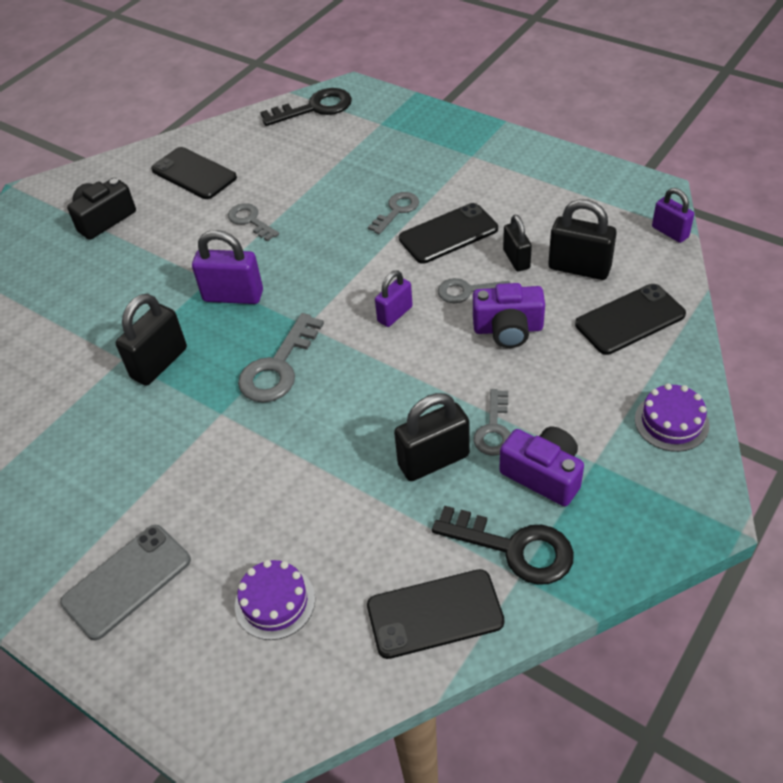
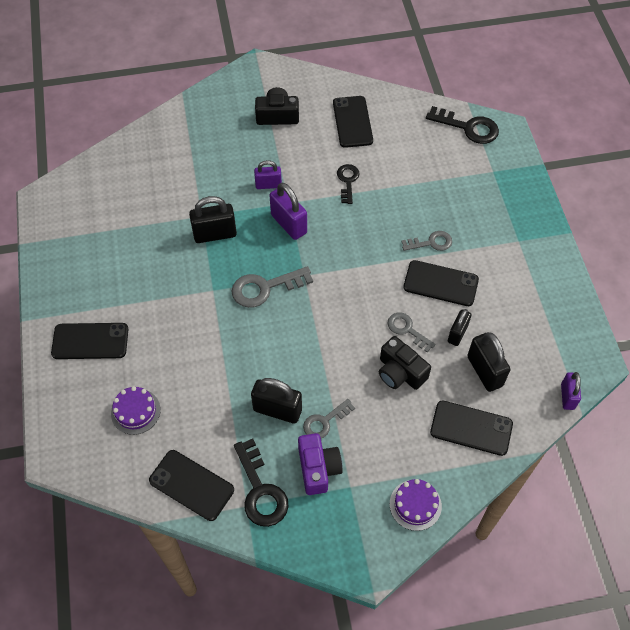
camera: 40 degrees right, 10 degrees up
grey phone [60,525,191,641] -> black phone [51,323,128,359]
grey key [228,203,279,241] -> black key [337,164,360,204]
purple padlock [375,270,413,327] -> purple padlock moved to [254,160,282,189]
purple camera [473,283,545,348] -> black camera [379,336,431,390]

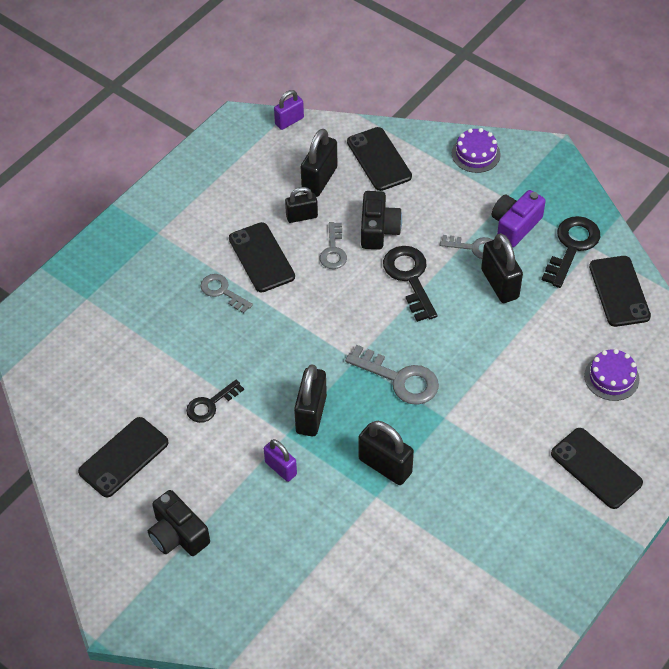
camera: 130 degrees left, 5 degrees down
purple padlock [270,183,307,240] -> black padlock [294,365,327,436]
black key [426,106,499,144] -> black key moved to [383,246,437,322]

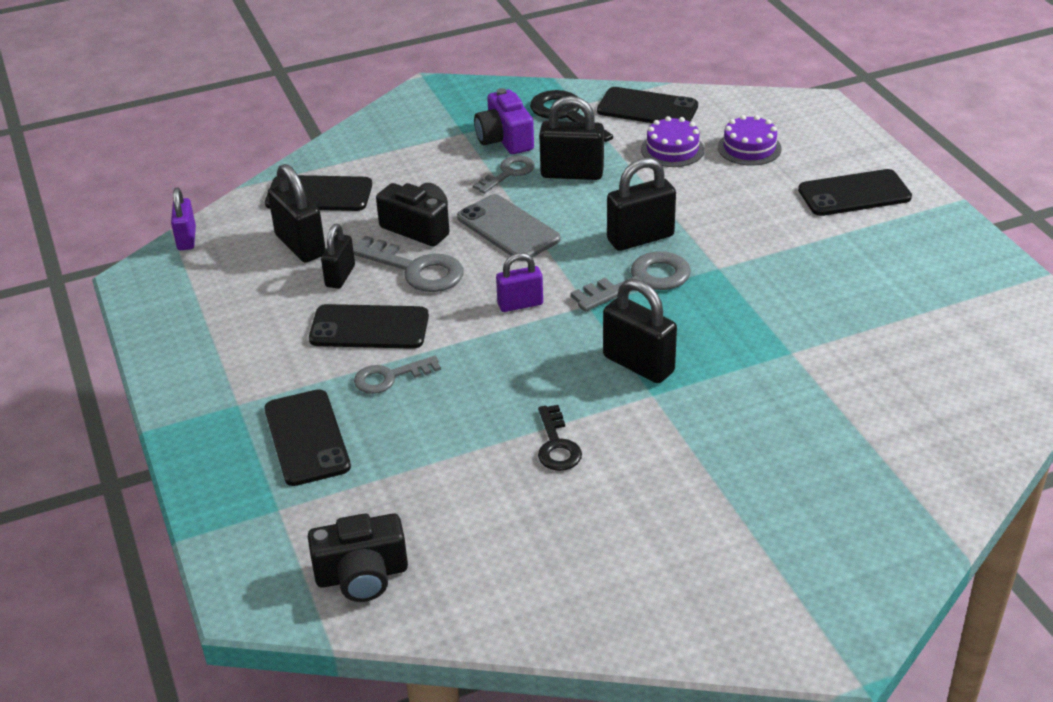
camera: 60 degrees left, 15 degrees down
black phone [78,417,169,498] -> black phone moved to [264,389,351,486]
black camera [148,490,210,556] -> black camera moved to [308,513,408,602]
purple padlock [264,439,297,482] -> purple padlock moved to [496,253,543,312]
grey key [320,222,347,269] -> grey key [353,235,464,292], size x1.57
black padlock [359,421,414,485] -> black padlock moved to [607,157,676,251]
black key [383,246,437,322] -> grey phone [457,194,561,261]
purple cake [452,128,501,173] -> purple cake moved to [641,116,704,167]

